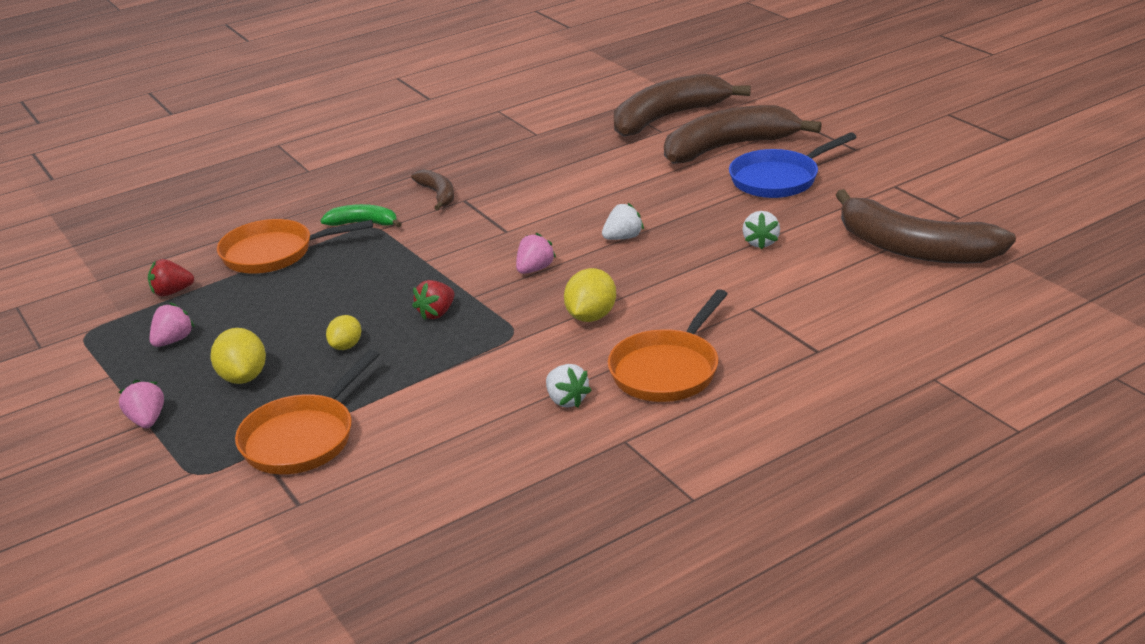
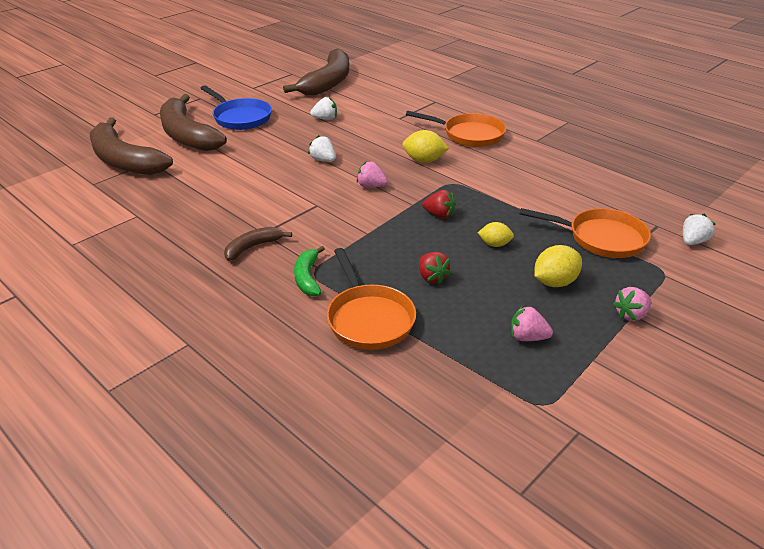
camera: 105 degrees left, 5 degrees up
red strawberry [148,259,194,296] -> red strawberry moved to [419,252,451,284]
white strawberry [546,364,592,408] -> white strawberry moved to [683,214,716,245]

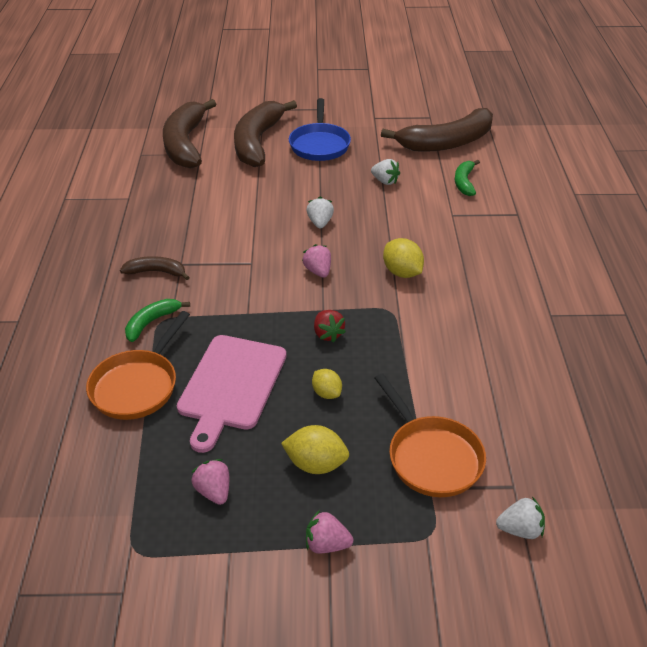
camera: 45 degrees right, 5 degrees up
orange pan [406,111,506,147] -> none
red strawberry [419,252,451,284] -> pink cutting board [177,335,287,453]
none -> green banana [455,160,480,196]

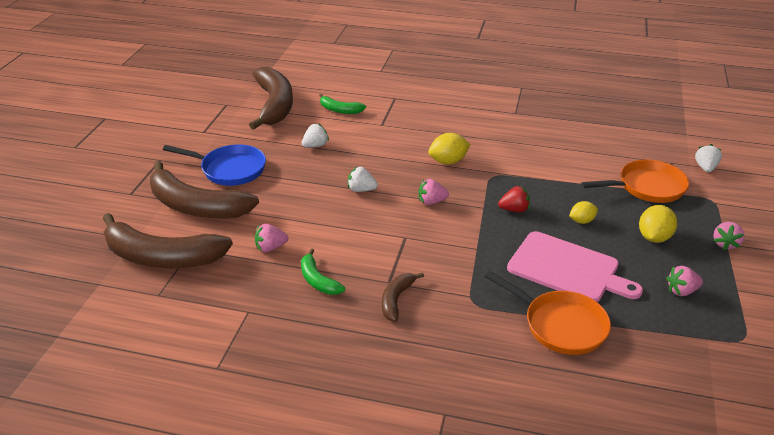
camera: 75 degrees left, 5 degrees down
green banana [125,299,190,342] -> green banana moved to [301,249,345,295]
none -> pink strawberry [255,224,288,252]

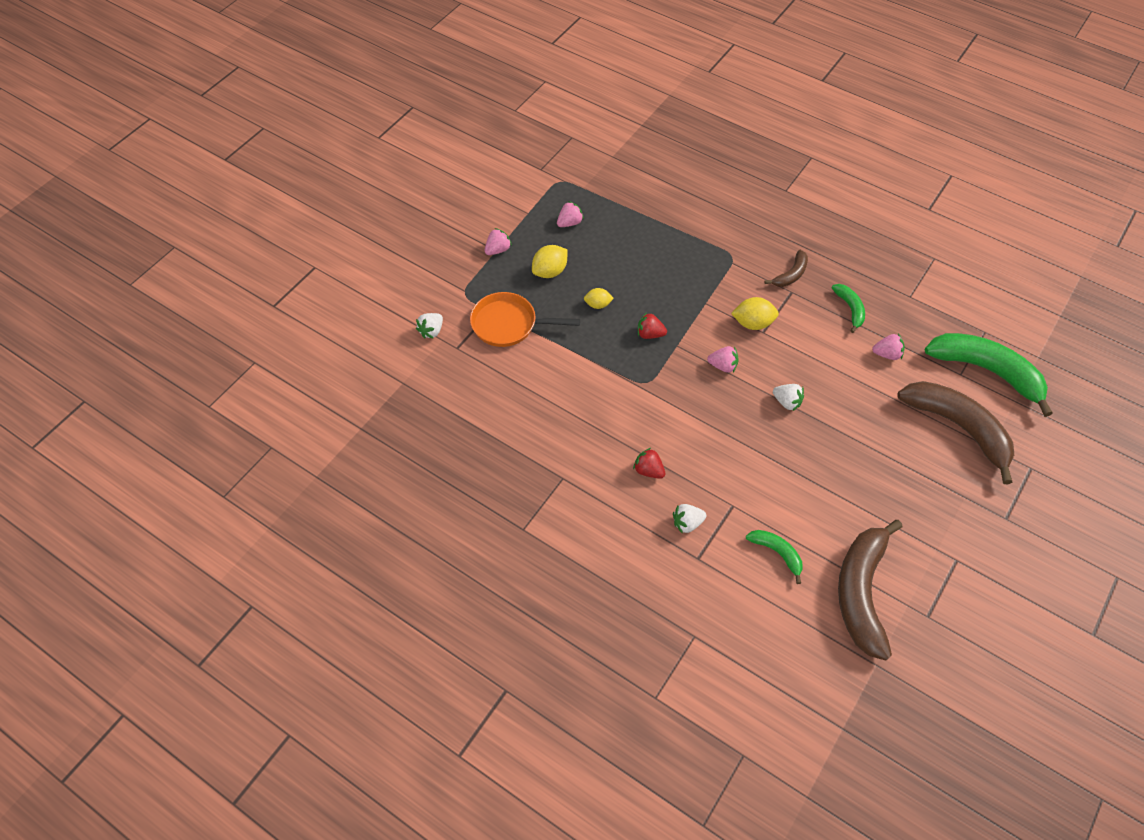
camera: 160 degrees left, 20 degrees up
brown banana [103,213,233,268] -> green banana [925,333,1053,417]
blue pan [163,144,266,186] -> none
white strawberry [302,123,329,148] -> white strawberry moved to [673,504,707,534]
yellow lemon [428,133,471,164] -> yellow lemon moved to [731,297,779,330]
orange pan [485,271,611,355] -> none
pink cutting board [507,231,643,302] -> none
pink strawberry [667,266,703,296] -> pink strawberry turned 45 degrees counterclockwise [557,201,584,227]
none -> red strawberry [633,448,665,479]

